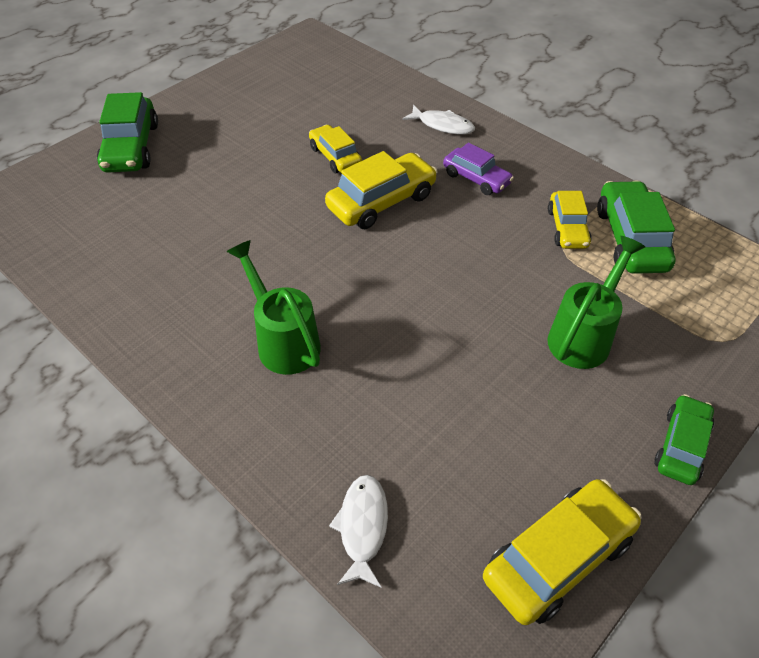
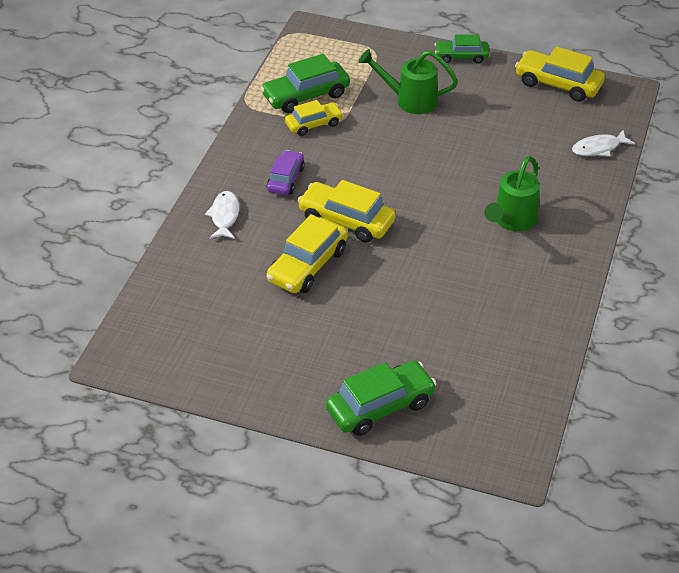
camera: 115 degrees left, 5 degrees down
yellow car [309,125,362,173] -> yellow car [266,214,348,293], size x1.56

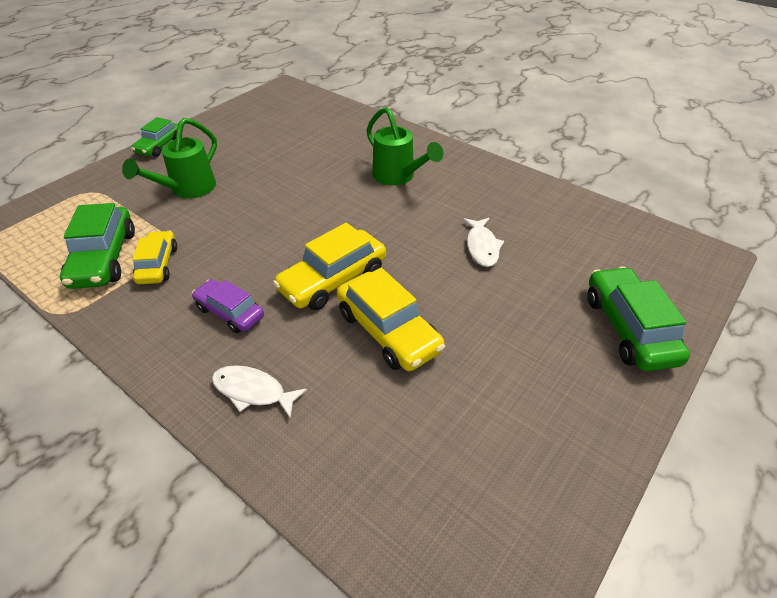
camera: 70 degrees left, 0 degrees up
yellow car [515,46,605,102] -> none
white fish [572,130,635,157] -> white fish moved to [463,218,504,267]

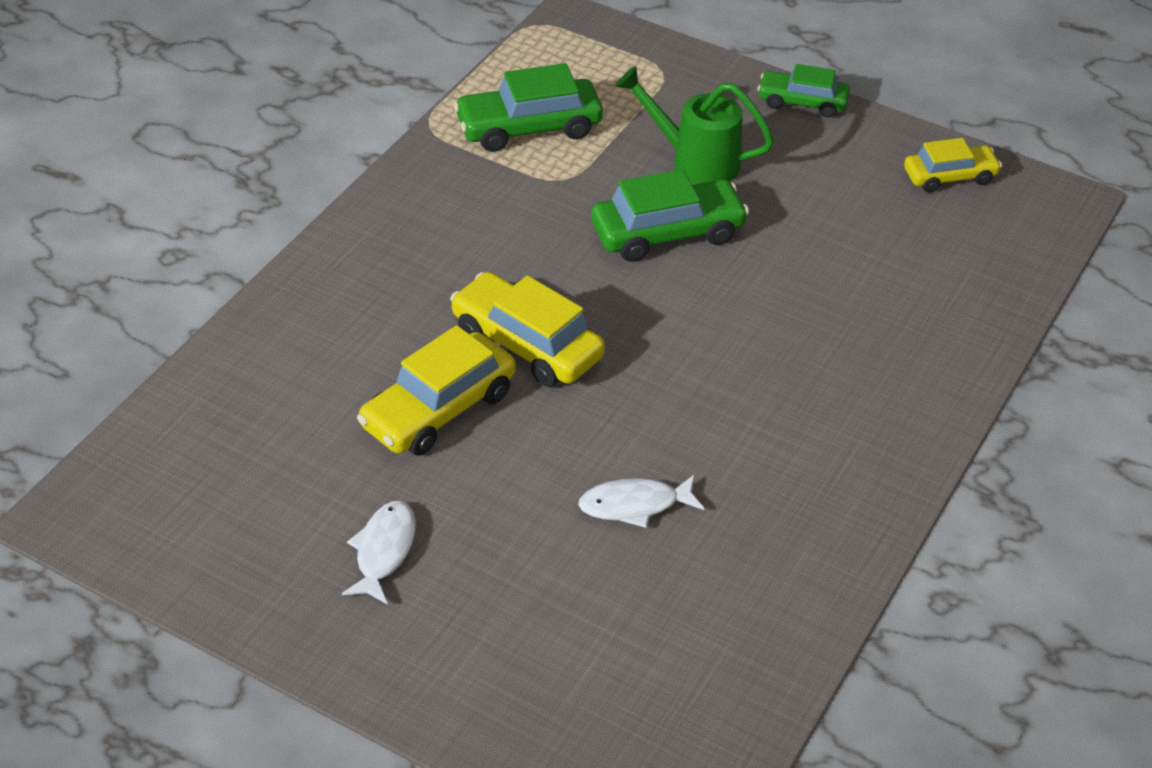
camera: 80 degrees right, 0 degrees up
yellow car [132,231,177,284] -> yellow car moved to [904,138,1002,193]
purple car [192,279,264,333] -> none
white fish [212,365,307,418] -> white fish moved to [342,501,416,605]
green watering can [366,107,443,185] -> none
green car [587,267,690,371] -> green car moved to [591,169,749,262]

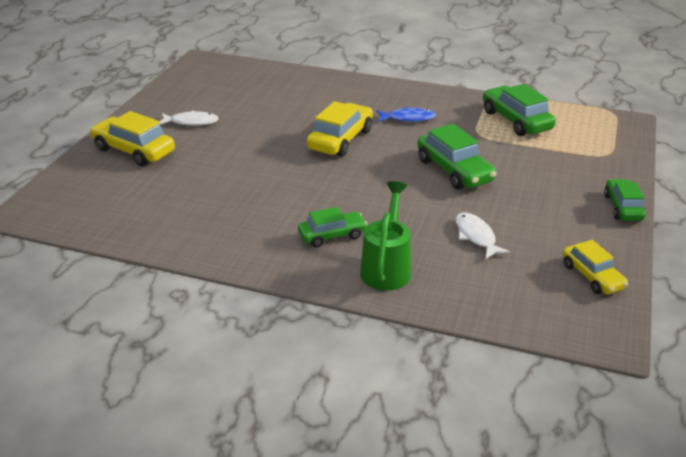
camera: 80 degrees right, 10 degrees down
yellow car [357,325,516,456] -> yellow car moved to [90,111,175,166]
white fish [578,475,704,528] -> white fish moved to [456,212,510,259]
green watering can [616,66,774,184] -> green watering can moved to [360,181,411,291]
none -> green car [298,207,367,247]
none -> blue fish [377,107,436,122]

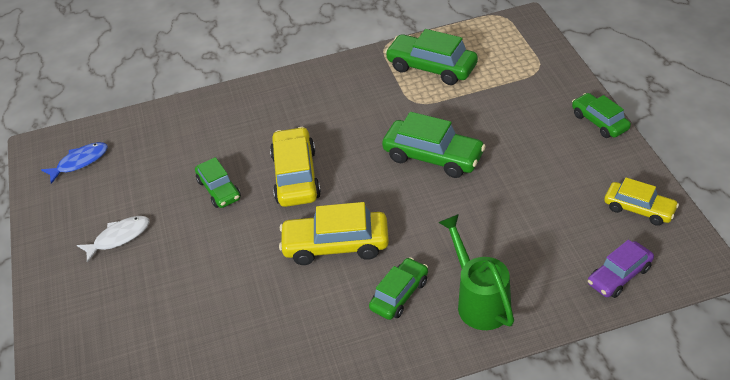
camera: 30 degrees left, 10 degrees up
yellow car [90,111,175,166] -> yellow car moved to [279,202,389,265]
blue fish [377,107,436,122] -> blue fish moved to [41,142,108,184]
white fish [456,212,510,259] -> none
none -> green car [195,157,241,208]
none -> purple car [588,240,654,298]

